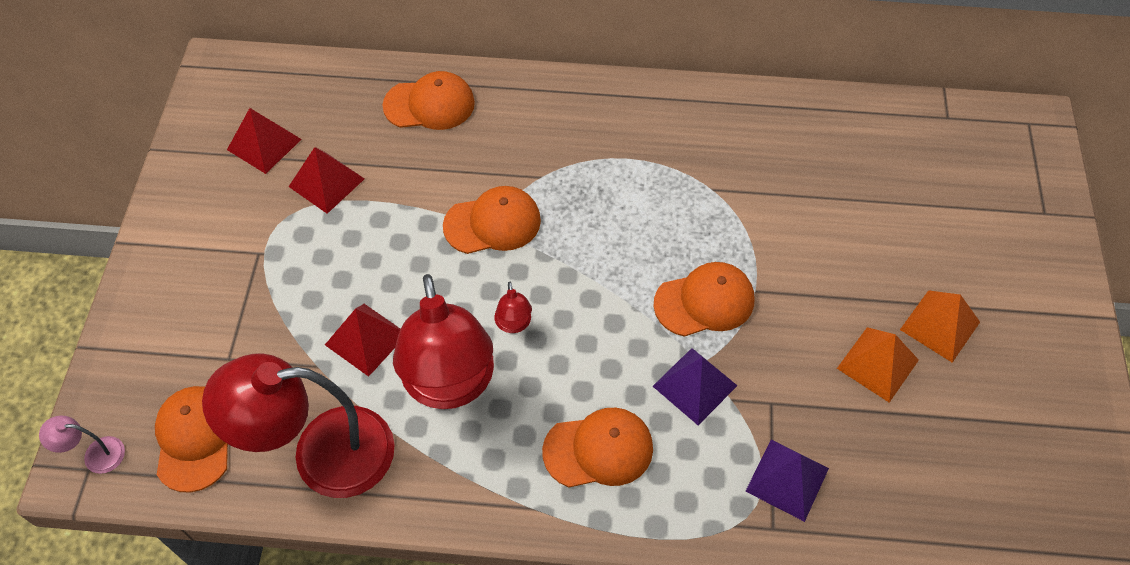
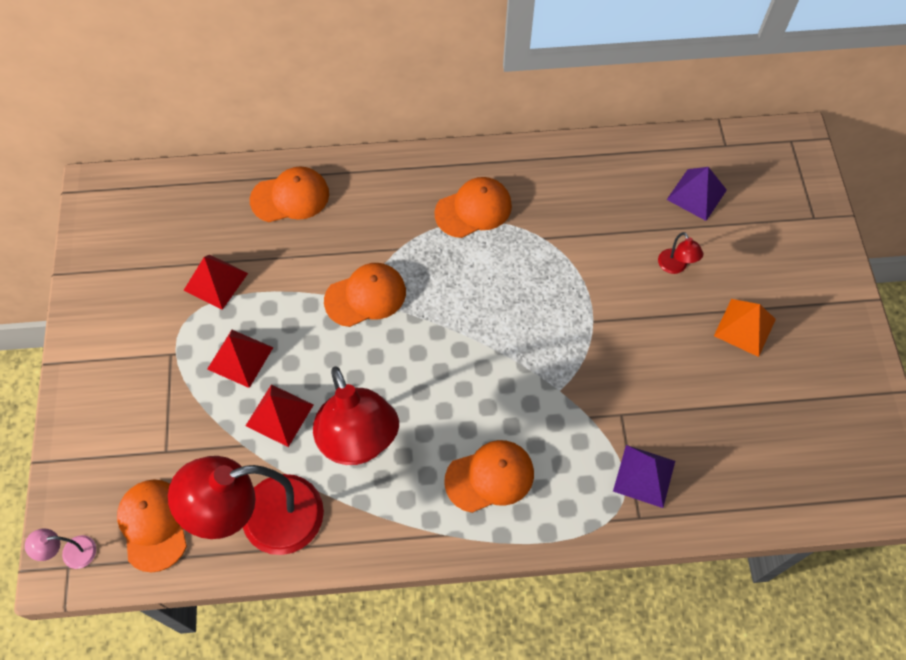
camera: 10 degrees left, 5 degrees up
red pyramid [227,108,302,174] -> red pyramid moved to [207,330,274,388]
red lamp [495,281,532,333] -> red lamp moved to [658,232,703,274]
orange cap [653,262,754,337] -> orange cap moved to [434,177,512,238]
purple pyramid [653,348,738,425] -> purple pyramid moved to [667,167,727,221]
orange pyramid [837,327,919,403] -> none

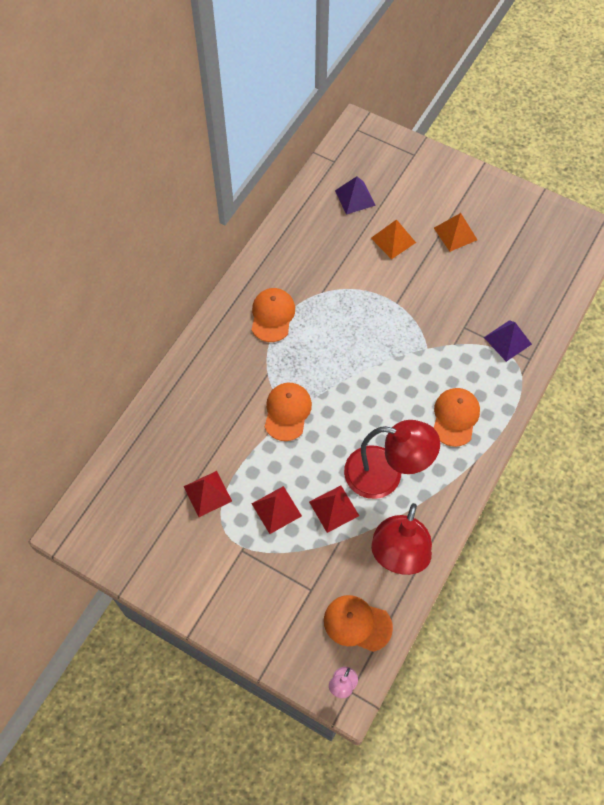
camera: 55 degrees left, 0 degrees up
orange cap [250,166,329,222] -> none
red lamp [658,232,703,274] -> orange pyramid [371,219,416,259]

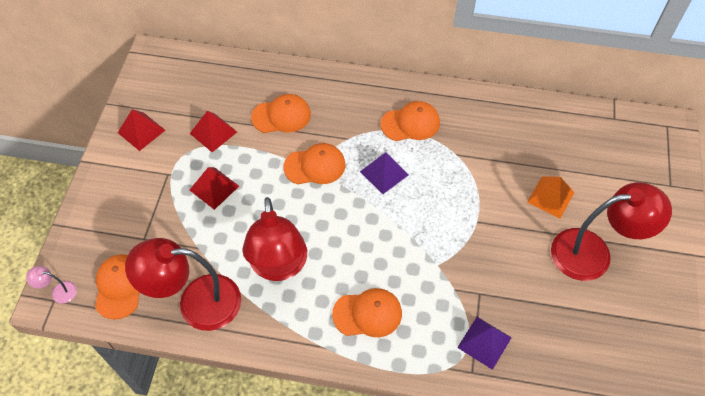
camera: 70 degrees right, 5 degrees down
red pyramid [309,485,359,533] -> red pyramid moved to [118,109,165,151]
purple pyramid [335,176,376,215] -> purple pyramid moved to [360,152,409,194]
orange pyramid [434,213,477,252] -> red lamp [551,182,672,281]
none -> orange cap [251,94,311,133]

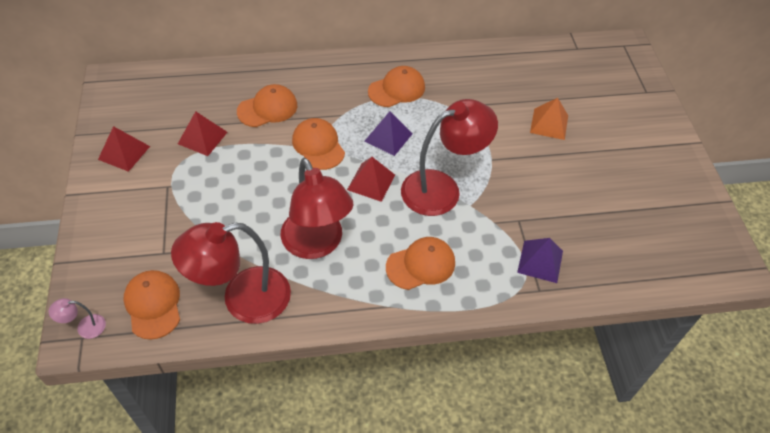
camera: 20 degrees left, 5 degrees down
red pyramid [190,167,239,210] -> red pyramid moved to [347,157,395,202]
orange cap [283,143,345,184] -> orange cap turned 90 degrees counterclockwise [292,118,345,170]
red lamp [551,182,672,281] -> red lamp moved to [401,99,498,216]

